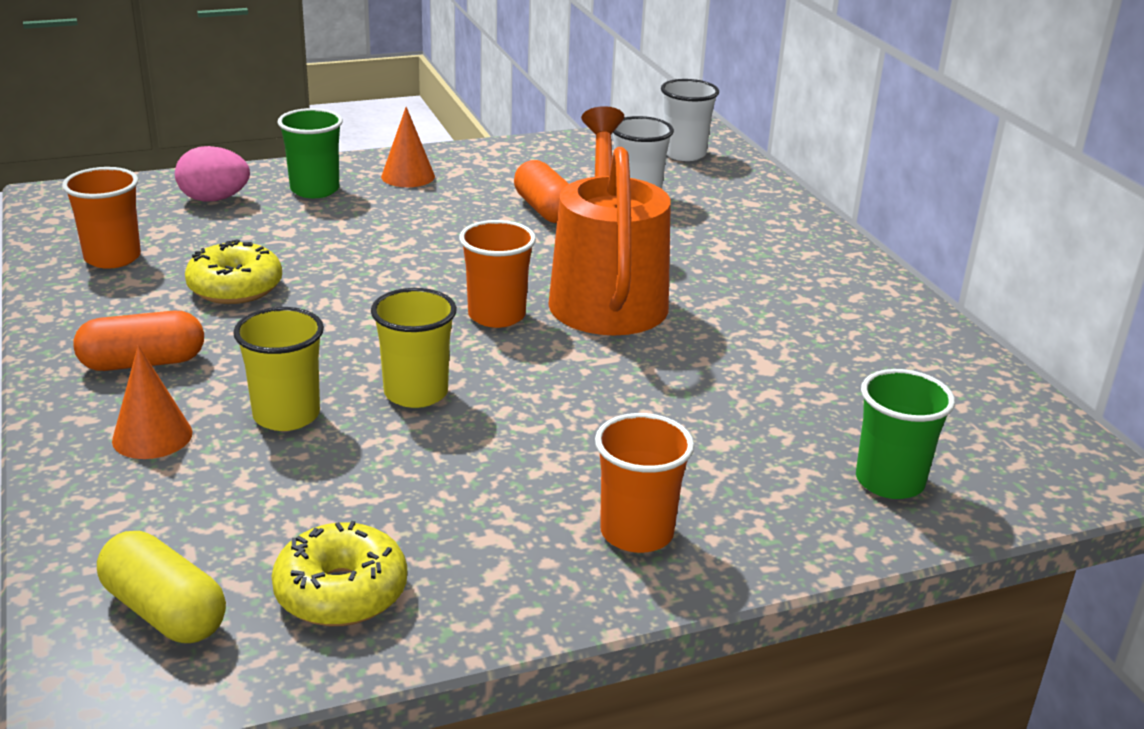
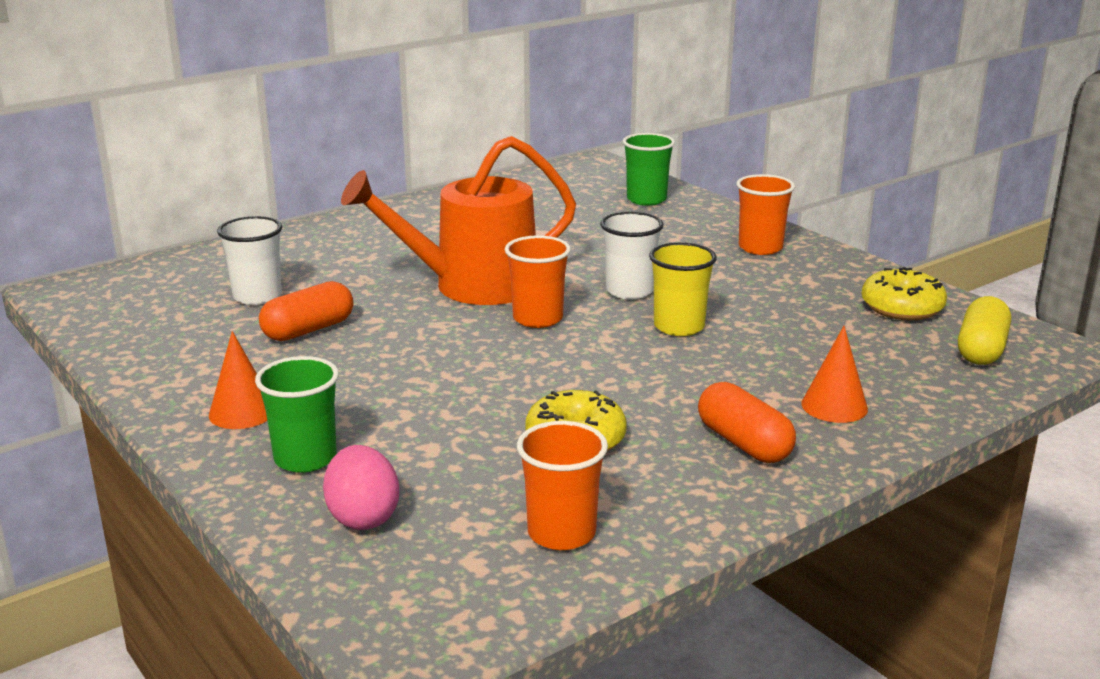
camera: 105 degrees left, 5 degrees down
yellow cup [233,307,324,431] -> none
white cup [661,79,719,161] -> white cup moved to [600,212,663,299]

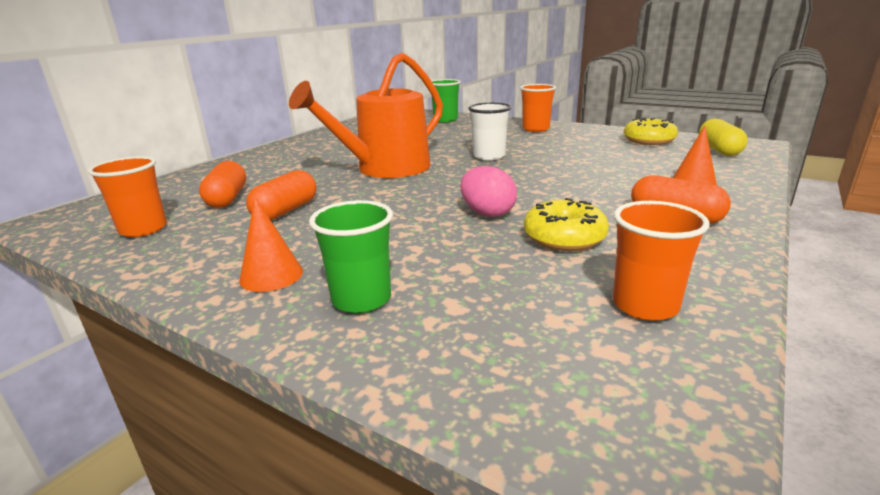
camera: 20 degrees left, 0 degrees up
white cup [217,216,282,305] -> orange capsule [199,161,246,208]
pink egg [323,445,399,530] -> pink egg moved to [460,166,517,217]
orange cup [505,235,571,328] -> orange cup moved to [88,156,167,237]
yellow cup [649,242,717,336] -> none

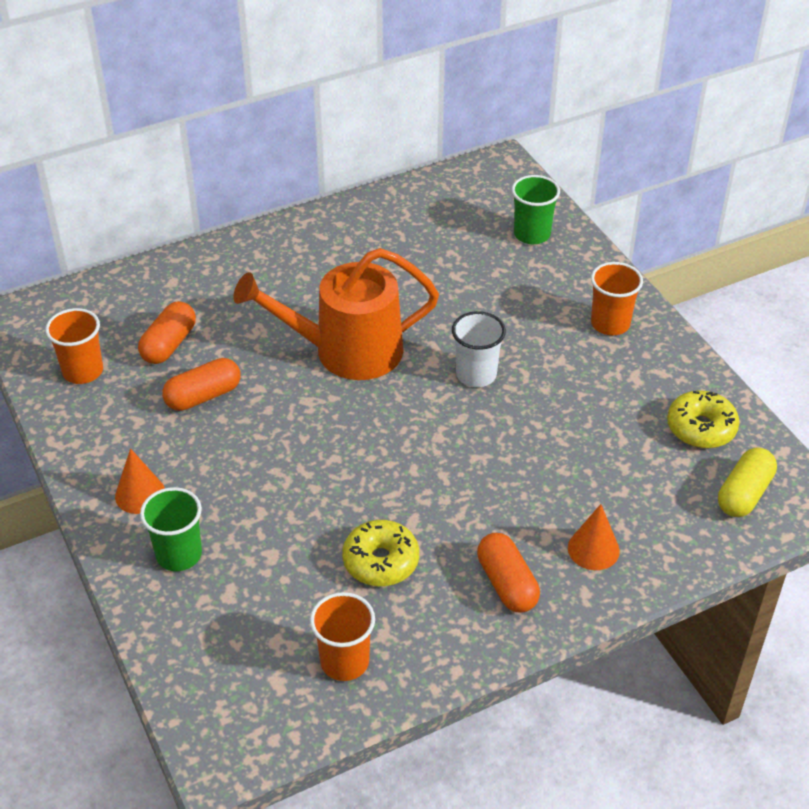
camera: 30 degrees right, 20 degrees up
pink egg [460,166,517,217] -> none

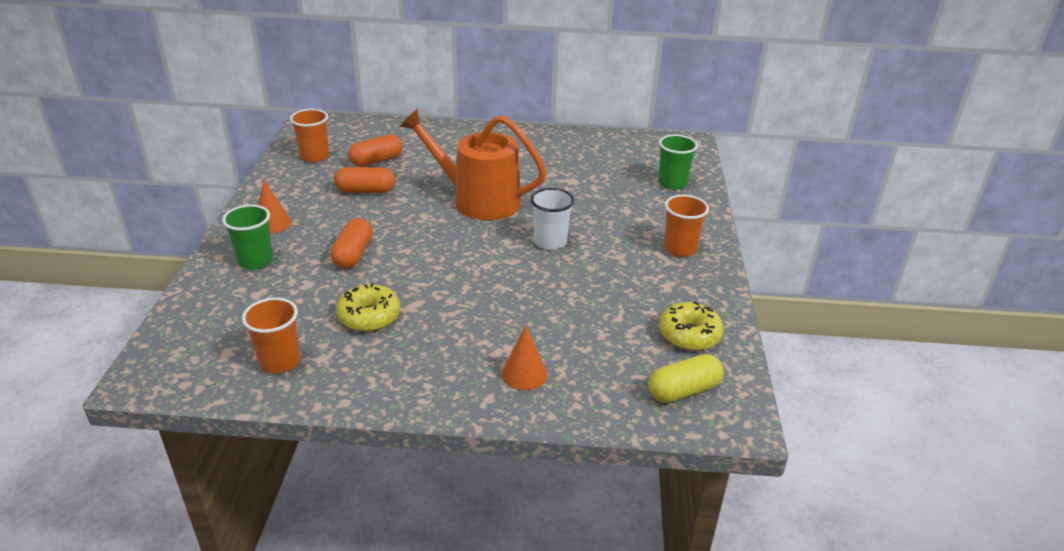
camera: 30 degrees right, 10 degrees down
orange capsule [477,533,540,613] -> orange capsule moved to [331,218,373,268]

